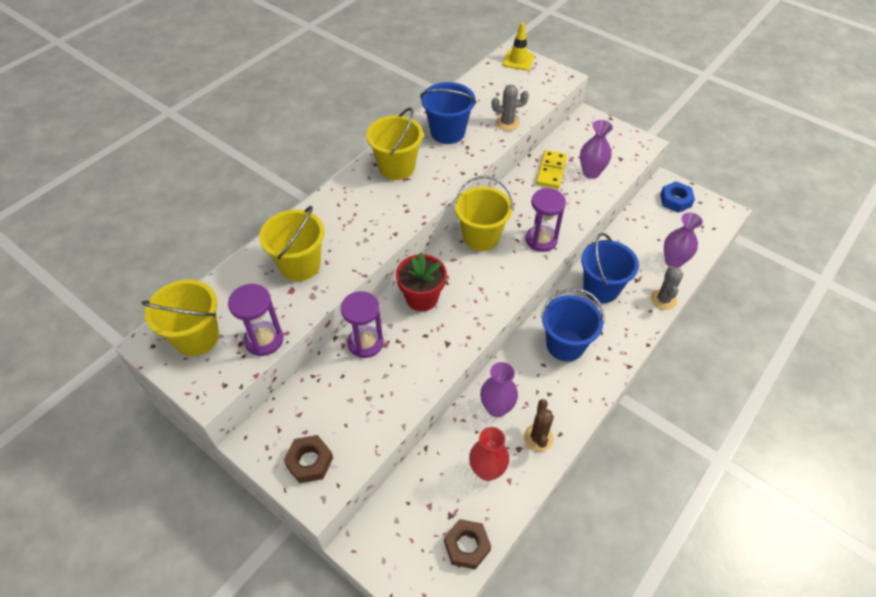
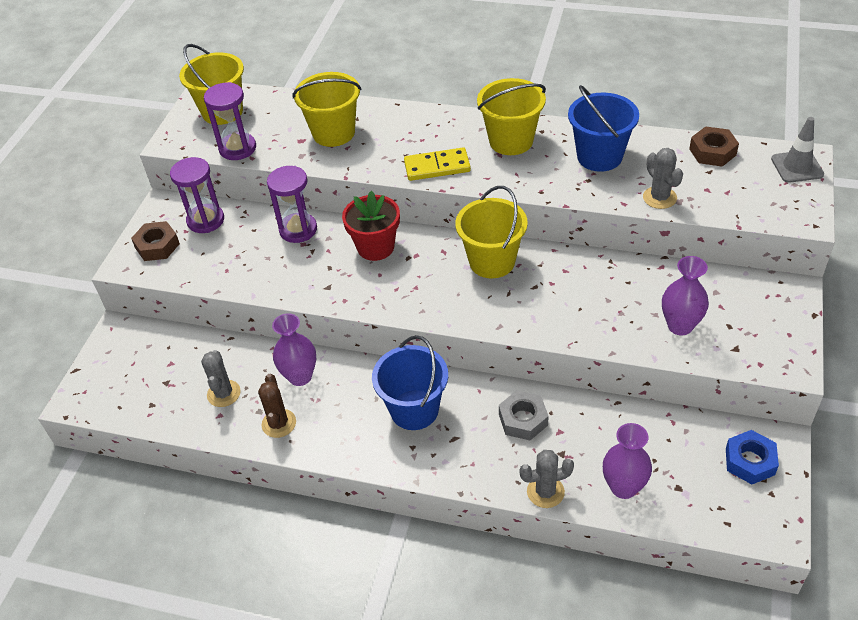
camera: 70 degrees right, 5 degrees down
brown nut [444,519,491,570] -> brown nut moved to [689,126,739,167]
red vase [469,427,509,481] -> grey cactus [201,350,241,407]
yellow traffic cone [502,22,534,71] -> grey traffic cone [771,117,824,183]
brown cactus [524,399,554,452] -> brown cactus turned 75 degrees counterclockwise [258,374,296,438]
purple hourglass [526,188,566,252] -> purple hourglass moved to [170,157,224,233]
yellow domino [536,150,567,189] -> yellow domino moved to [404,147,471,181]
blue bucket [581,233,639,303] -> grey nut [499,390,549,441]

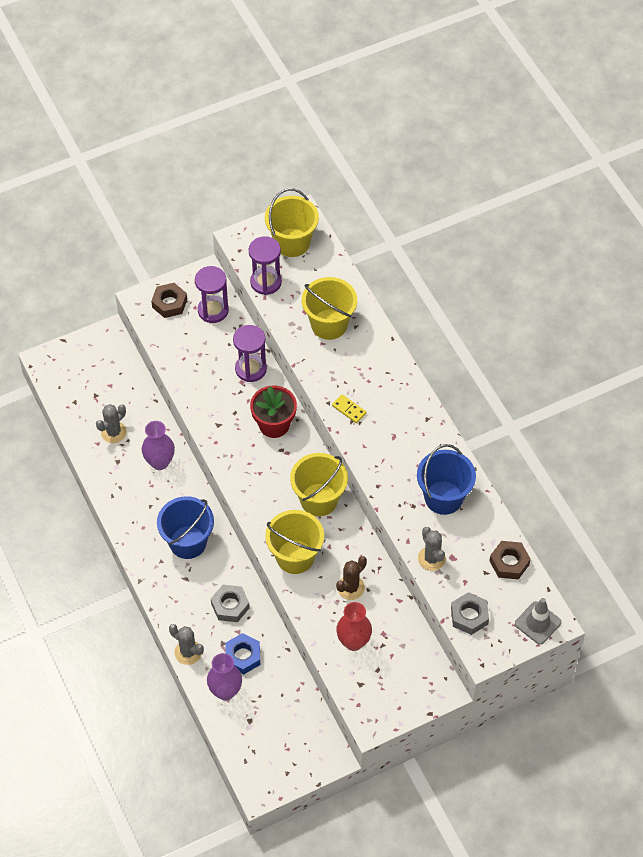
camera: 45 degrees right, 10 degrees up
brown cactus [258,374,296,438] -> brown cactus moved to [336,556,367,600]
yellow domino [404,147,471,181] -> yellow domino [332,394,366,423], size x0.61
yellow bucket [477,78,546,155] -> yellow bucket moved to [265,510,324,574]
grey cactus [643,148,683,209] -> grey cactus turned 45 degrees counterclockwise [418,527,446,571]
purple vase [662,256,709,335] -> red vase [336,602,372,651]
blue nut [726,430,779,484] -> blue nut moved to [225,633,260,675]
none -> grey nut [451,592,489,635]

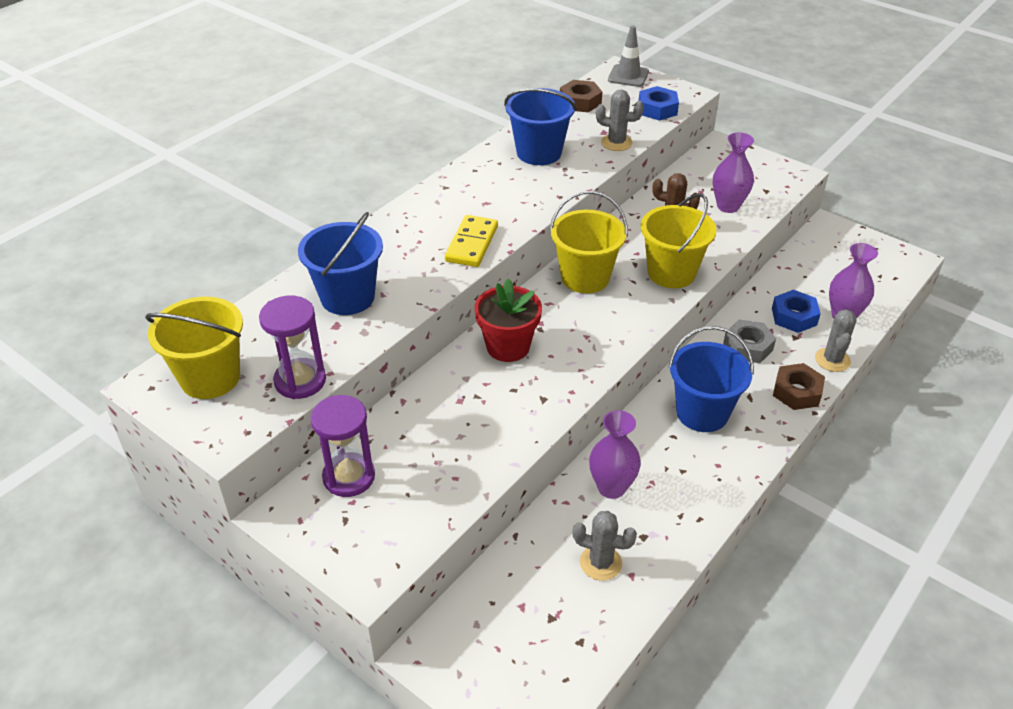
camera: 115 degrees left, 15 degrees down
brown nut [151,283,187,318] -> brown nut moved to [773,363,825,410]
purple hourglass [233,325,267,382] -> none
yellow bucket [302,277,357,340] -> blue bucket [298,212,383,315]
yellow domino [332,394,366,423] -> yellow domino [445,215,498,267], size x1.63
red vase [336,602,372,651] -> purple vase [713,132,754,213]
grey cactus [418,527,446,571] -> grey cactus turned 60 degrees clockwise [596,90,644,151]
grey nut [451,592,489,635] -> blue nut [639,86,679,121]

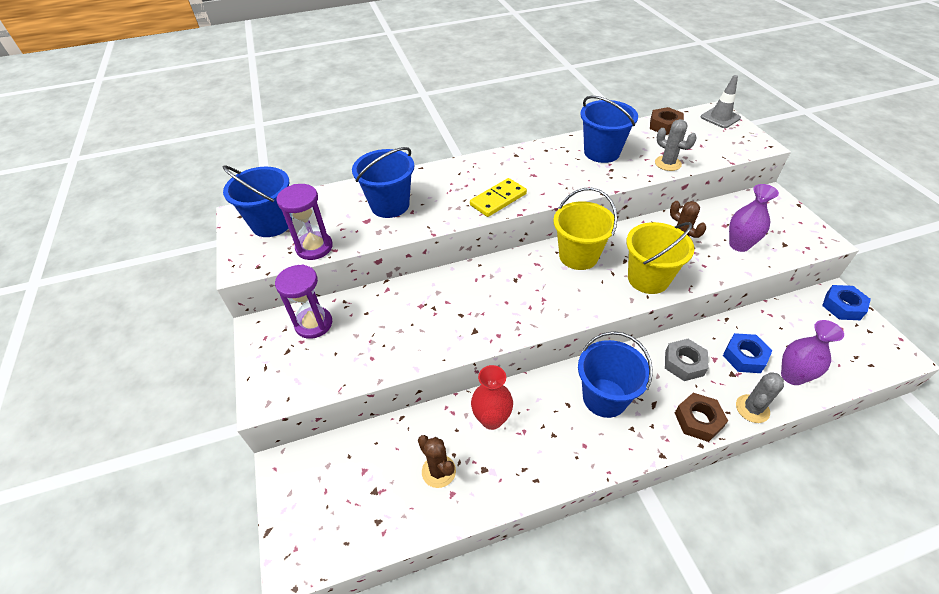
camera: 35 degrees right, 5 degrees up
yellow bucket [145,297,243,399] -> blue bucket [223,166,292,237]
red flower pot [475,278,542,362] -> none
grey cactus [572,511,637,581] -> brown cactus [418,435,456,488]
purple vase [589,410,641,499] -> red vase [471,365,513,430]
blue nut [639,86,679,121] -> blue nut moved to [822,285,871,320]

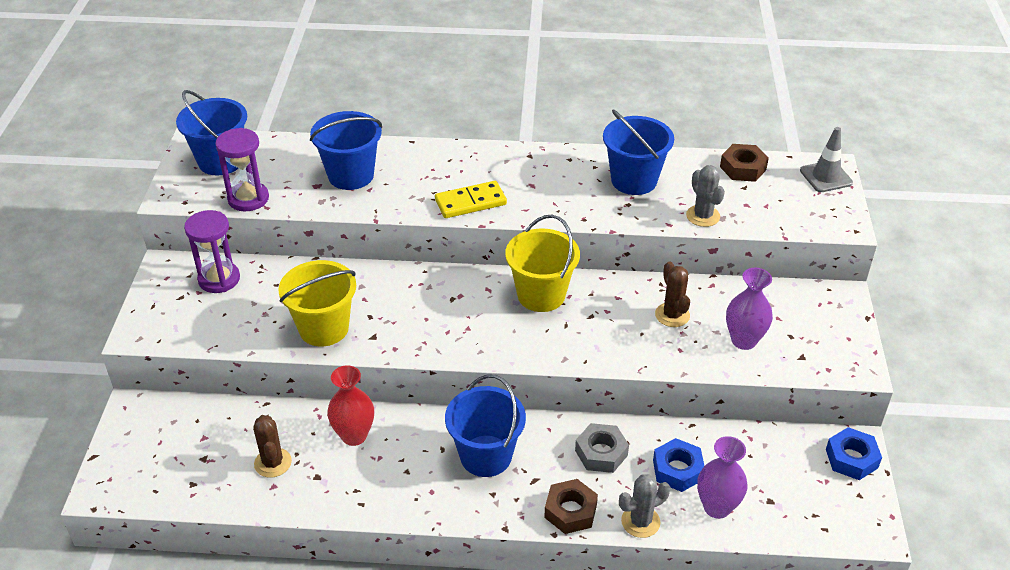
camera: 20 degrees right, 5 degrees down
yellow bucket [626,222,694,294] -> yellow bucket moved to [279,260,356,346]

